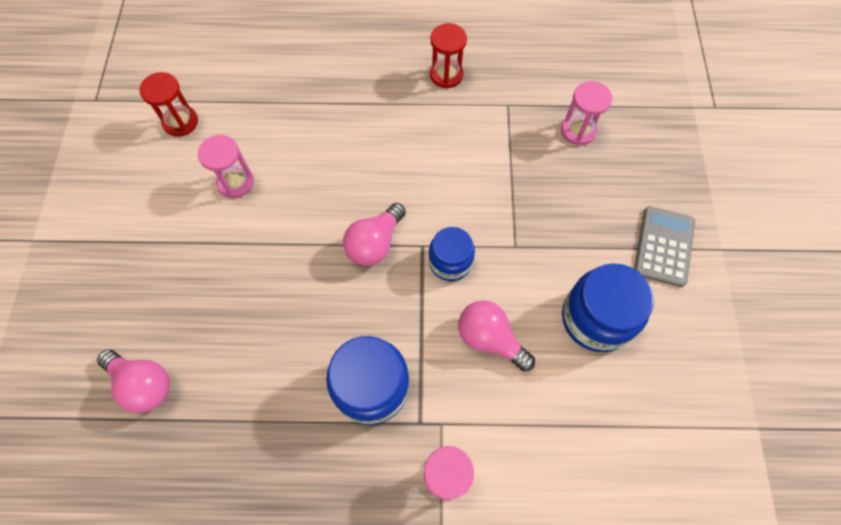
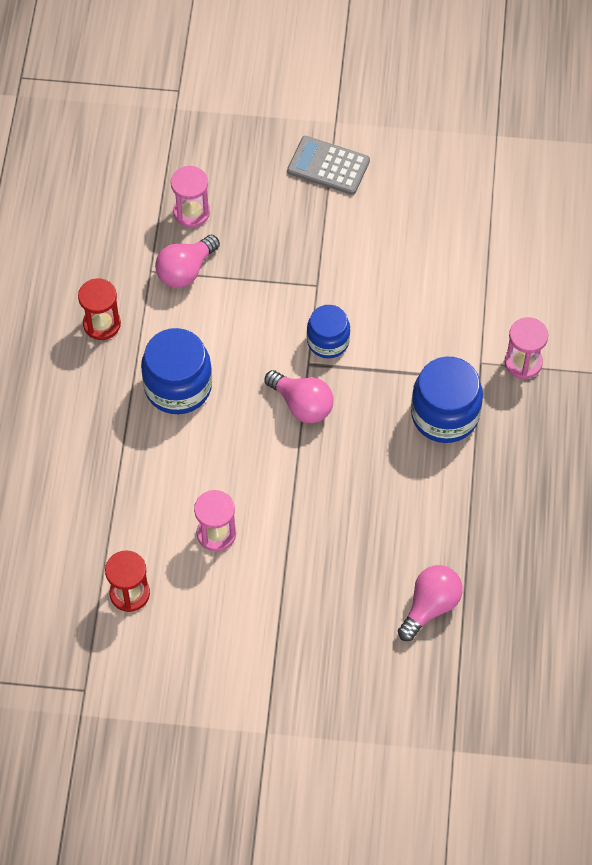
camera: 85 degrees left, 5 degrees down
pink light bulb [458,300,535,372] -> pink light bulb moved to [155,235,220,288]
blue jar [562,263,654,352] -> blue jar moved to [141,328,212,414]

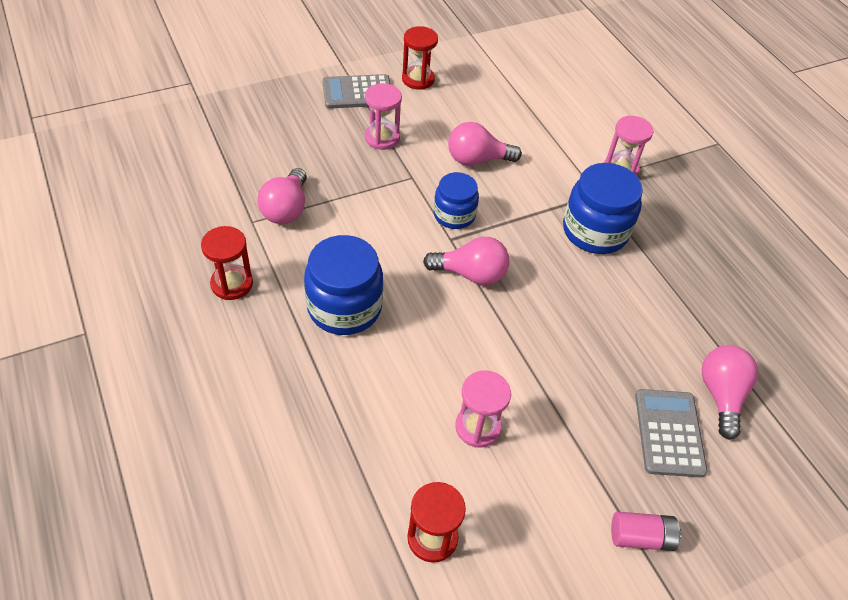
camera: 35 degrees left, 10 degrees down
pink hourglass [171,166,210,228] -> pink hourglass moved to [365,83,402,150]
none -> red hourglass [402,26,438,90]
none -> pink light bulb [448,122,522,166]
none -> pink battery [611,512,681,551]
none -> grey calculator [635,389,708,478]

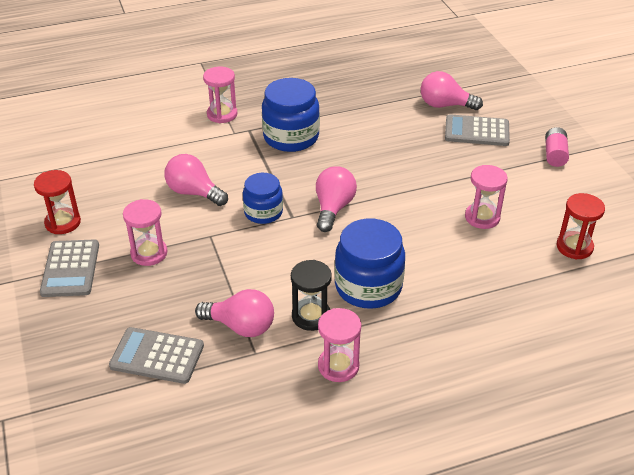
camera: 80 degrees left, 10 degrees down
red hourglass [201,226,253,300] -> pink hourglass [318,308,361,382]
pink light bulb [448,122,522,166] -> pink light bulb turned 120 degrees clockwise [164,154,228,206]
none -> grey calculator [109,327,204,384]
none -> black hourglass [291,260,332,331]

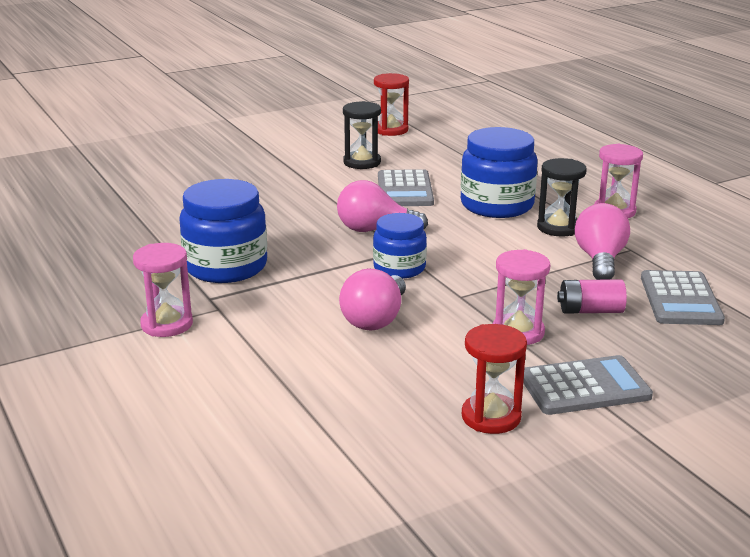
camera: 100 degrees left, 15 degrees down
pink light bulb [421,71,483,110] -> none
grey calculator [445,114,510,146] -> grey calculator moved to [378,169,434,206]
pink hourglass [465,165,508,229] -> black hourglass [343,101,381,169]
pink battery [545,127,569,167] -> pink battery moved to [557,279,627,313]

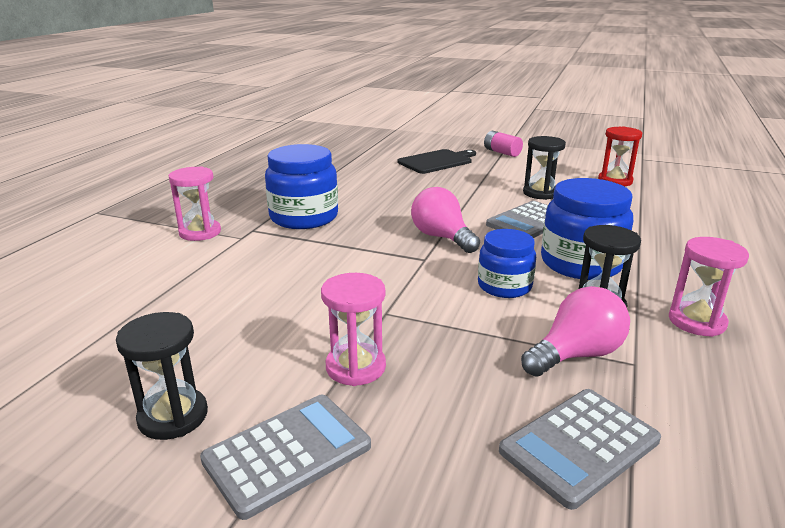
camera: 50 degrees right, 0 degrees up
pink light bulb [339,269,406,331] -> none
blue jar [373,213,427,279] -> blue jar moved to [478,229,536,298]
red hourglass [462,324,527,434] -> black hourglass [116,312,208,440]
grey calculator [523,355,653,415] -> grey calculator turned 75 degrees counterclockwise [200,394,371,520]
pink battery [557,279,627,313] -> pink battery moved to [484,131,523,157]
none -> black cutting board [397,149,476,174]

